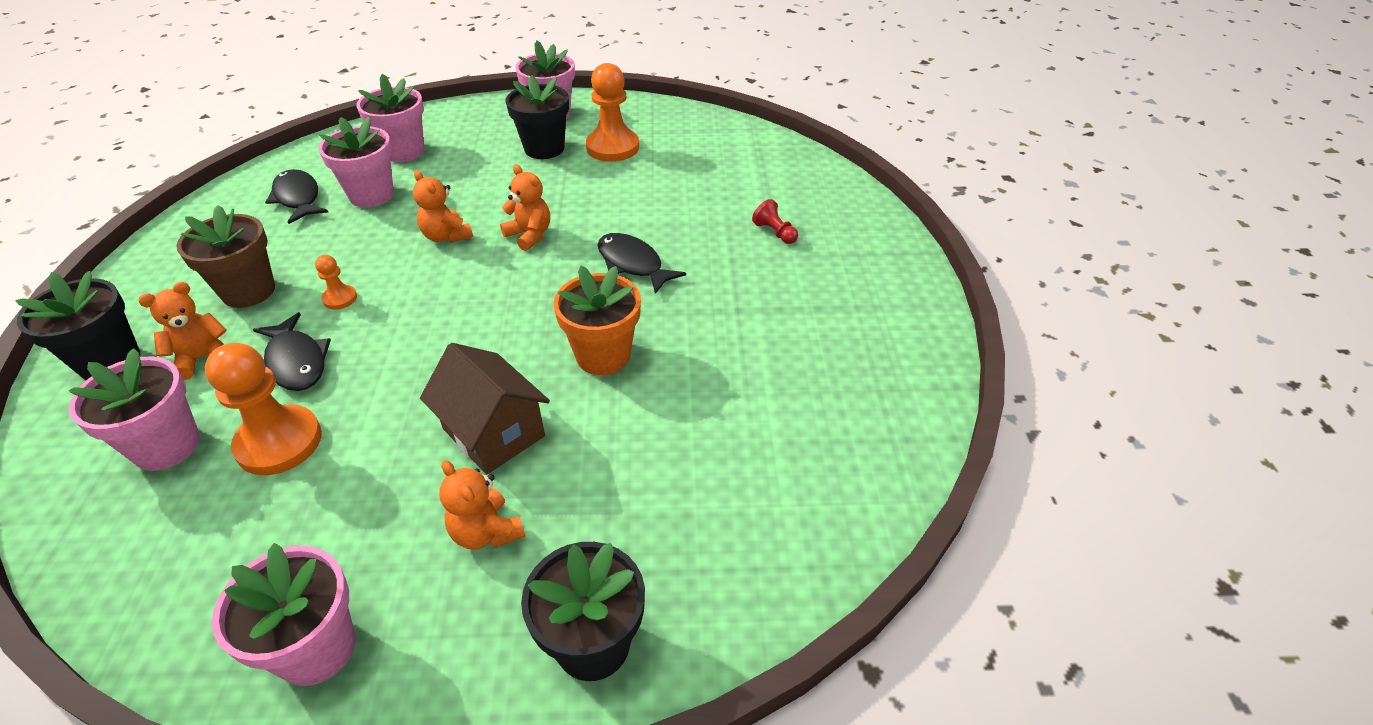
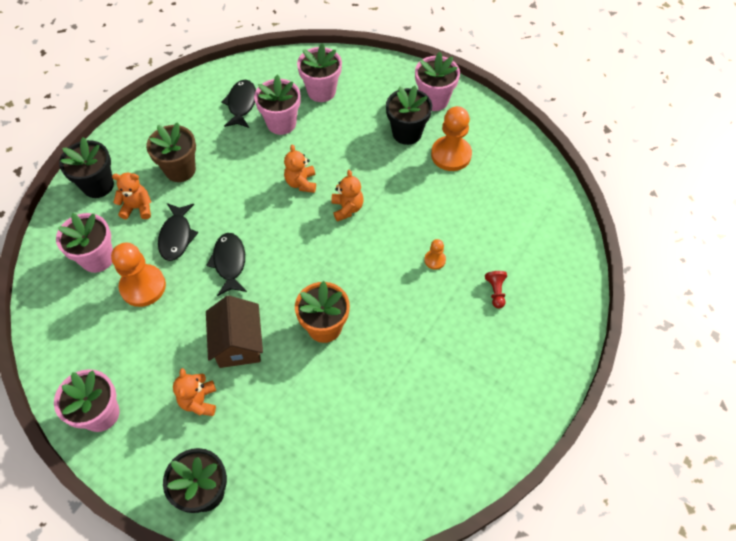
camera: 35 degrees right, 15 degrees up
orange pawn [315,255,357,309] -> orange pawn moved to [424,239,446,270]
black fish [597,233,686,294] -> black fish moved to [206,233,247,296]

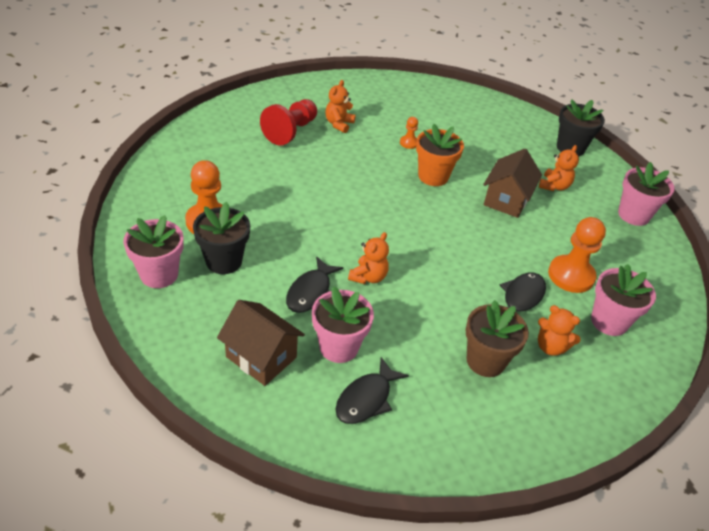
camera: 150 degrees left, 15 degrees down
black flower pot [59,137,114,198] -> none
black fish [206,233,247,296] -> black fish moved to [286,256,344,313]
pink flower pot [297,43,342,102] -> brown house [217,300,305,386]
orange teddy bear [331,170,364,222] -> orange teddy bear moved to [325,80,356,133]
orange pawn [424,239,446,270] -> orange pawn moved to [400,117,418,149]
red pawn [485,271,507,309] -> red pawn [260,99,317,146], size x2.05

